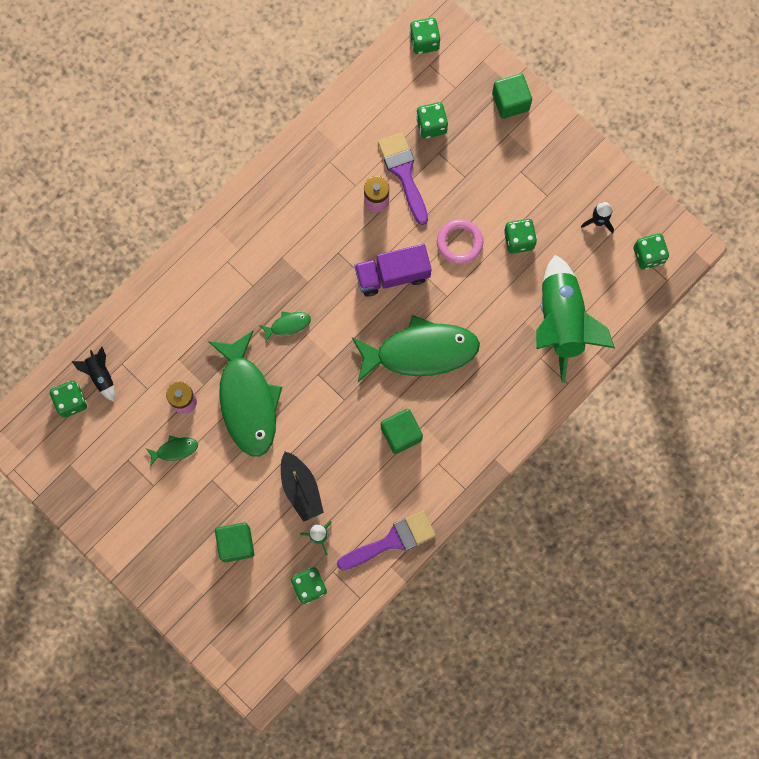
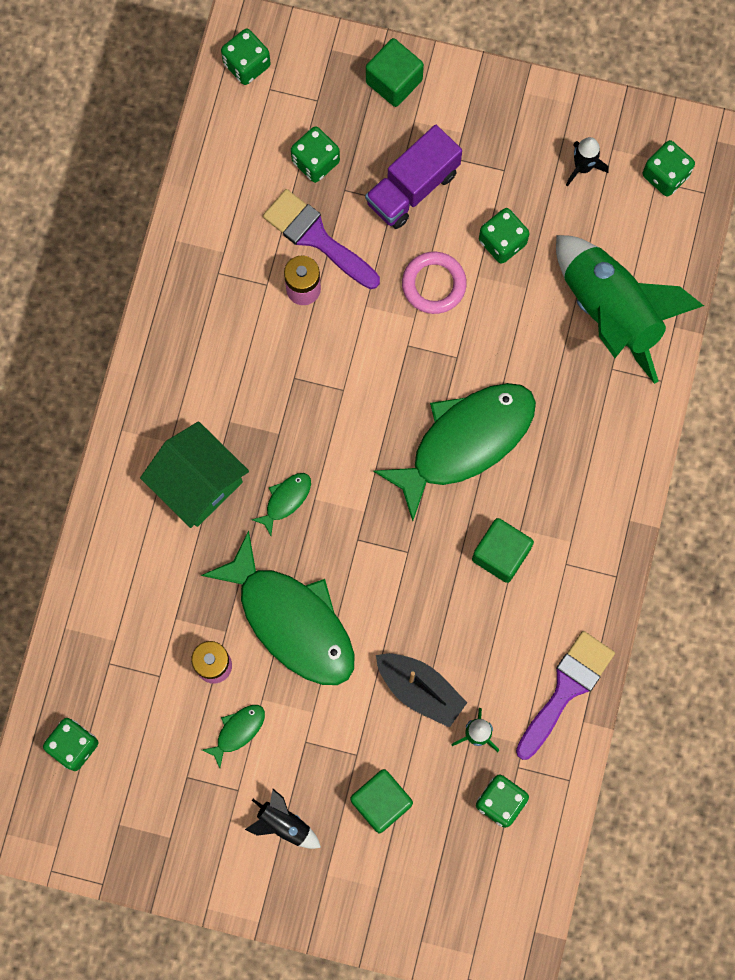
camera: 30 degrees left, 0 degrees up
black rocket [72,347,115,402] -> black rocket moved to [245,789,321,849]
purple truck [354,244,431,296] -> purple truck moved to [365,125,462,229]
none -> green house [140,421,249,528]

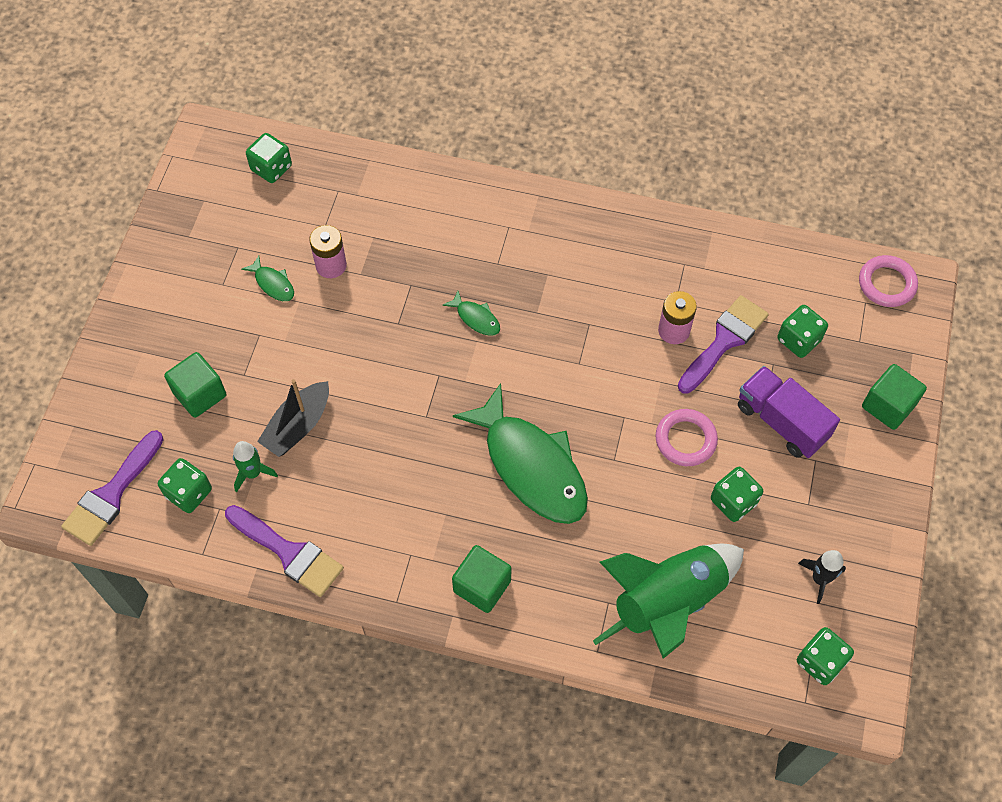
camera: 90 degrees right, 15 degrees down
green house [140,421,249,528] -> none
green fish [201,530,354,685] -> none
green dice [221,29,271,85] -> pink ring [859,255,918,307]
black rocket [245,789,321,849] -> none
green cube [472,518,534,583] -> green cube moved to [452,545,511,613]
none -> purple brush [61,430,164,546]

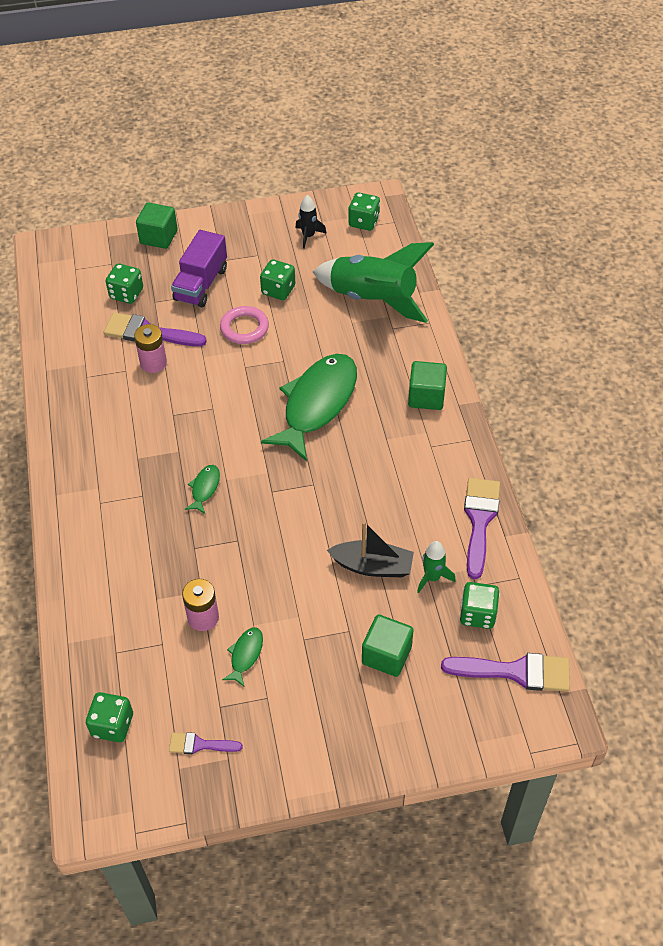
camera: 115 degrees left, 10 degrees down
pink ring [859,255,918,307] -> none
none -> purple brush [169,732,243,754]

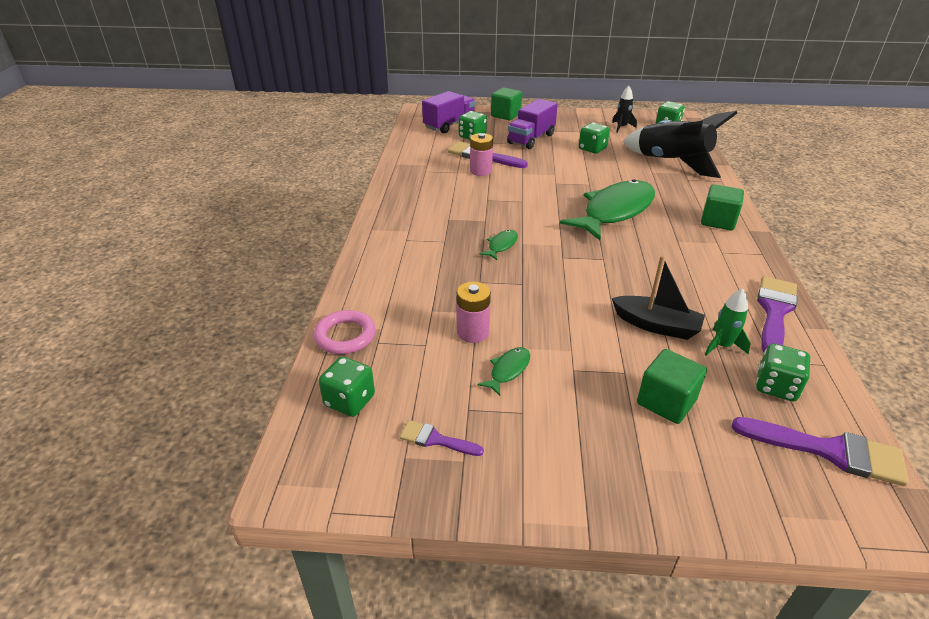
camera: 15 degrees right, 15 degrees down
pink ring [220,306,269,344] -> pink ring moved to [314,310,376,354]
green rocket [313,242,434,323] -> black rocket [623,111,737,178]
none -> purple truck [422,91,476,133]

